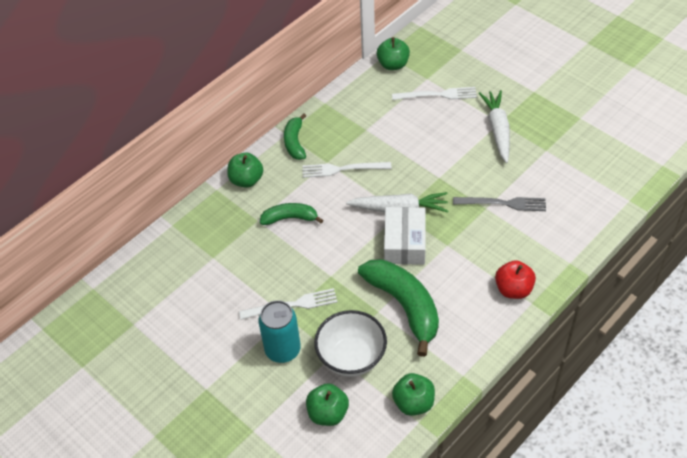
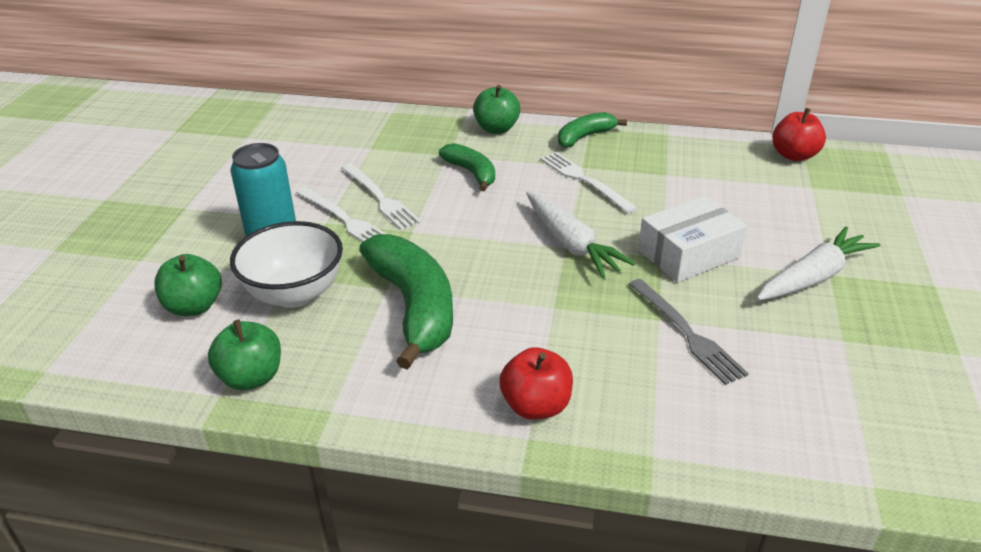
camera: 55 degrees right, 15 degrees down
green banana [358,259,439,357] -> green banana turned 45 degrees counterclockwise [359,234,453,370]
green apple [377,37,410,70] -> red apple [772,108,826,161]
white box [384,207,426,265] -> white box moved to [638,196,747,283]
white fork [392,87,477,100] -> white fork moved to [341,163,421,230]

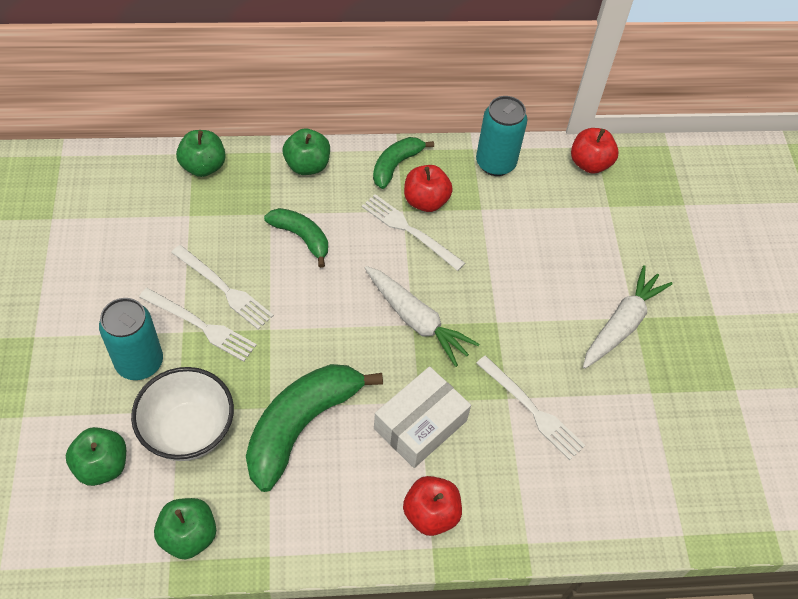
camera: 20 degrees left, 20 degrees up
green banana [359,234,453,370] -> green banana turned 105 degrees counterclockwise [246,364,383,492]
grey fork [629,279,749,385] -> white fork [476,355,585,460]
white box [638,196,747,283] -> white box moved to [374,366,471,468]
none -> green apple [176,130,226,177]
none -> red apple [404,165,453,212]
none -> turquoise can [476,96,527,176]

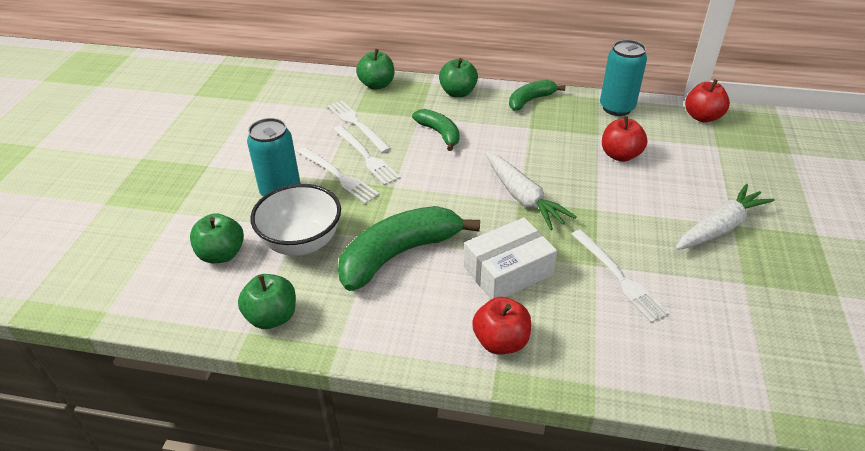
camera: 20 degrees right, 15 degrees down
white fork [362,194,465,271] -> white fork moved to [328,101,391,153]
red apple [404,165,453,212] -> red apple moved to [602,116,647,162]

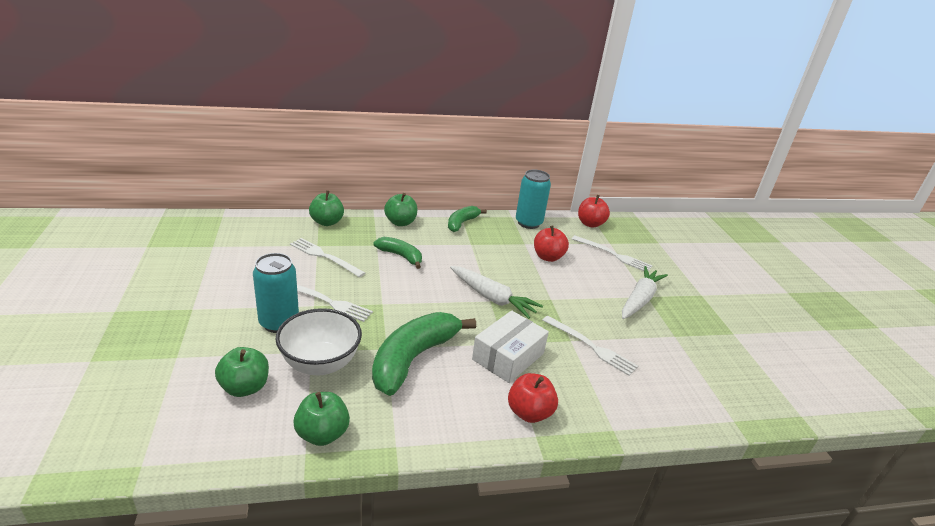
camera: 25 degrees left, 10 degrees down
white fork [333,125,400,185] -> white fork moved to [572,235,653,271]

